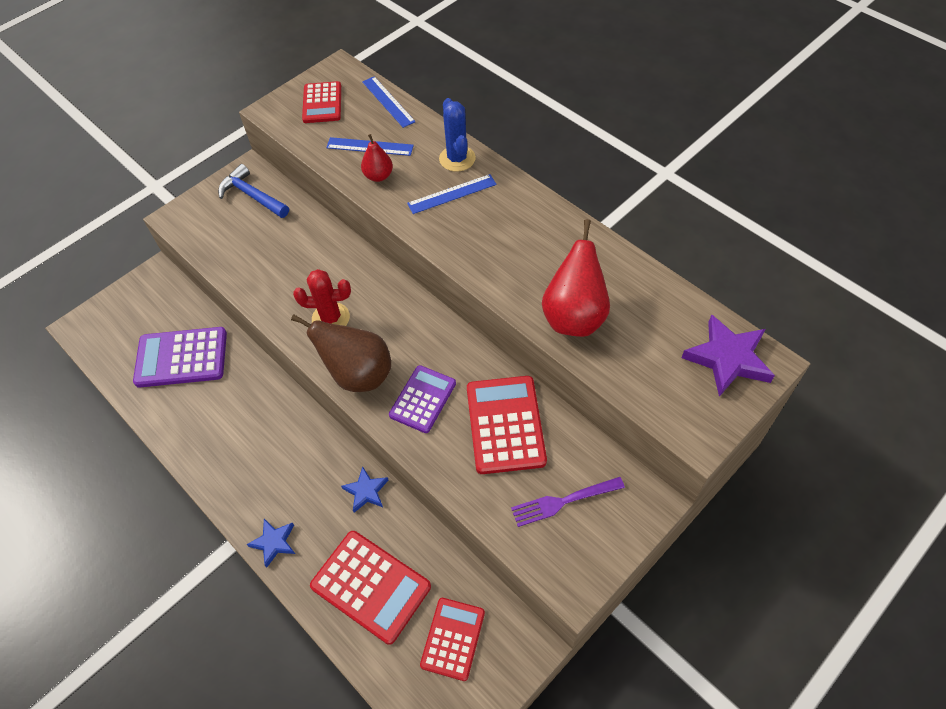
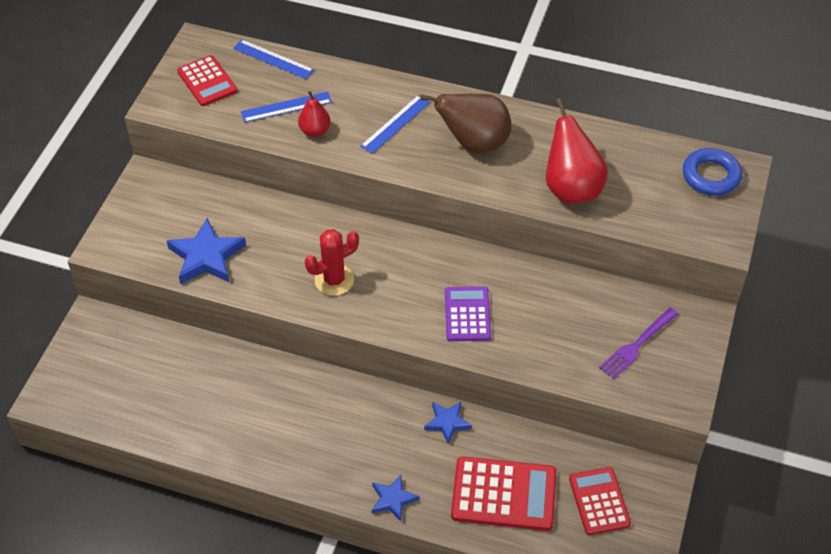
camera: 30 degrees left, 5 degrees down
purple calculator [133,327,227,388] -> none
blue hammer [218,164,289,218] -> none
brown pear [291,314,391,392] -> brown pear moved to [420,94,511,153]
blue cactus [439,98,476,172] -> none
red calculator [467,376,547,474] -> none
purple star [682,314,775,397] -> blue ring [683,148,742,195]
none -> blue star [167,218,246,284]

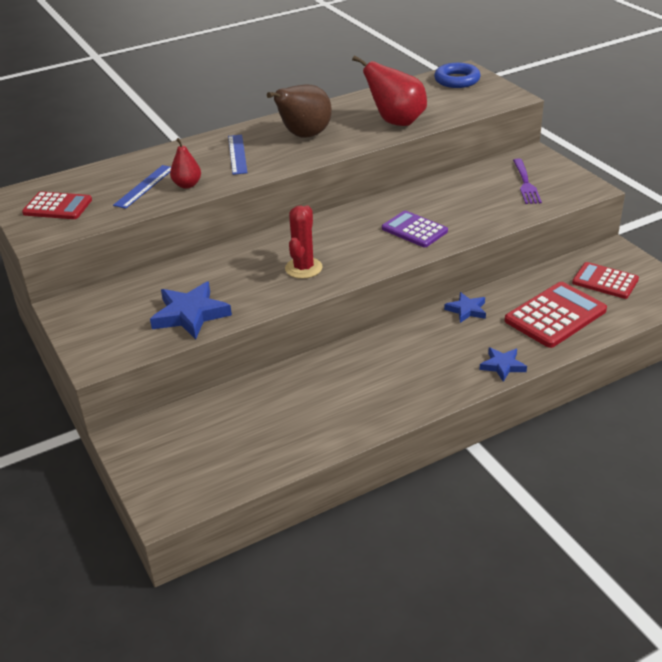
camera: 45 degrees left, 15 degrees down
blue ruler [233,39,314,79] -> none

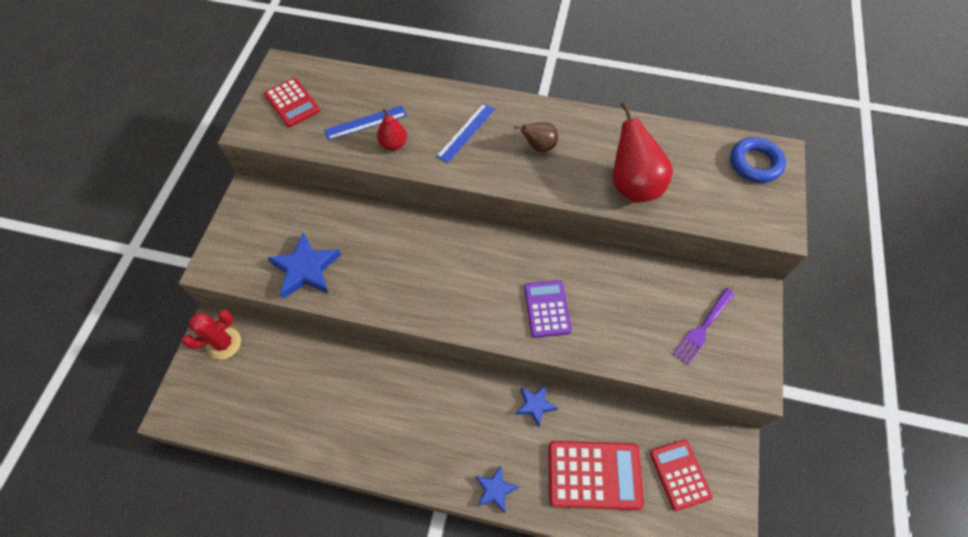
camera: 40 degrees right, 25 degrees up
brown pear [267,85,332,138] -> brown pear [514,122,558,152], size x0.55
red cactus [285,205,323,279] -> red cactus moved to [181,310,241,360]

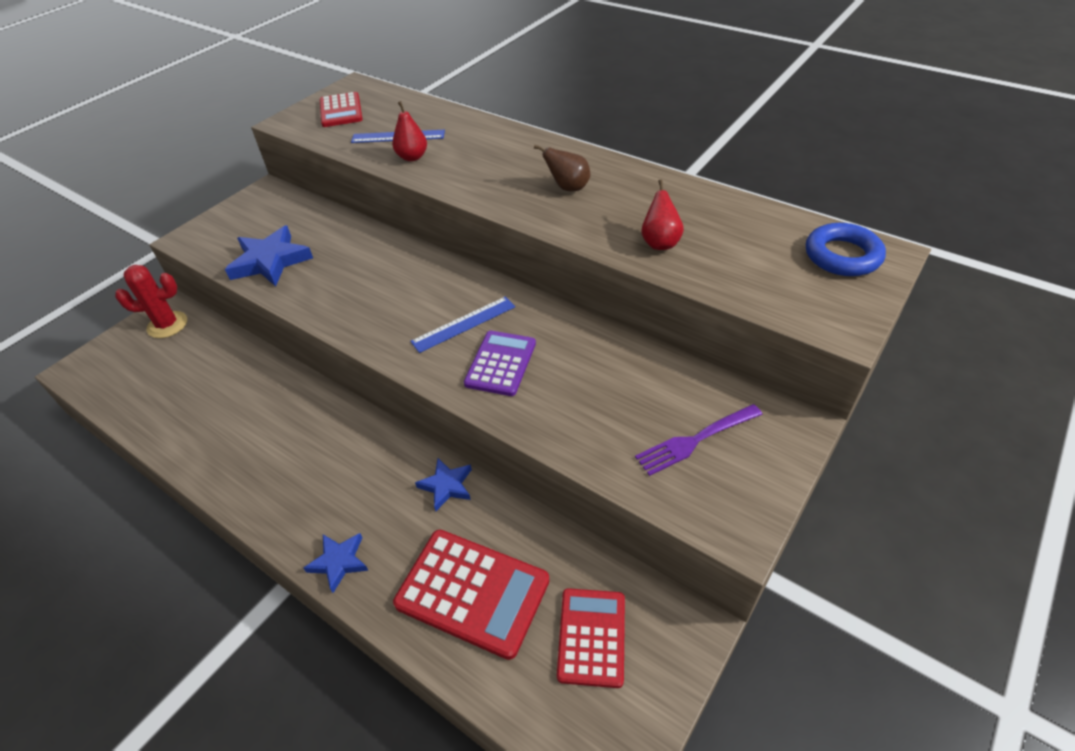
camera: 25 degrees right, 15 degrees down
blue ruler [436,103,495,163] -> blue ruler moved to [410,297,515,353]
red pear [613,101,673,203] -> red pear [642,180,684,250], size x0.55

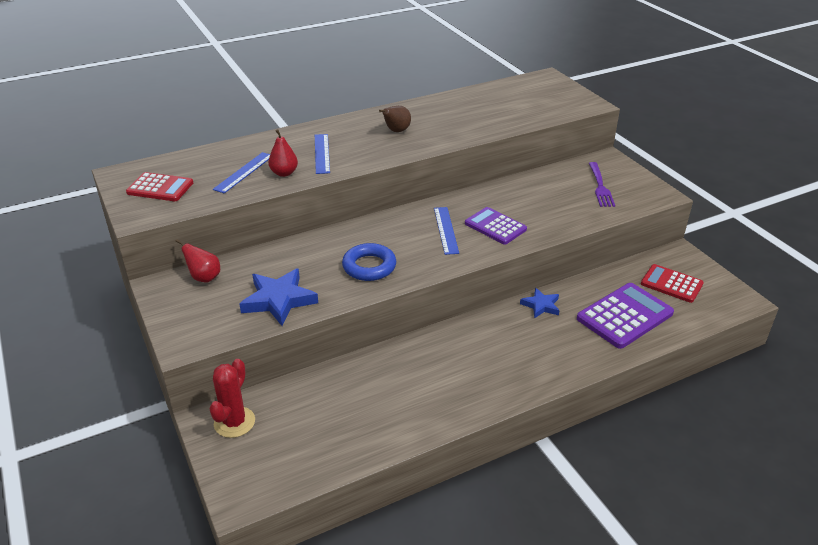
camera: 65 degrees left, 10 degrees down
blue star [303,533,368,593] -> none
red calculator [393,530,549,660] -> purple calculator [577,283,674,349]
red pear [642,180,684,250] -> red pear moved to [175,239,220,282]
blue ring [806,223,886,276] -> blue ring moved to [342,243,396,281]
none -> blue ruler [315,134,330,174]

